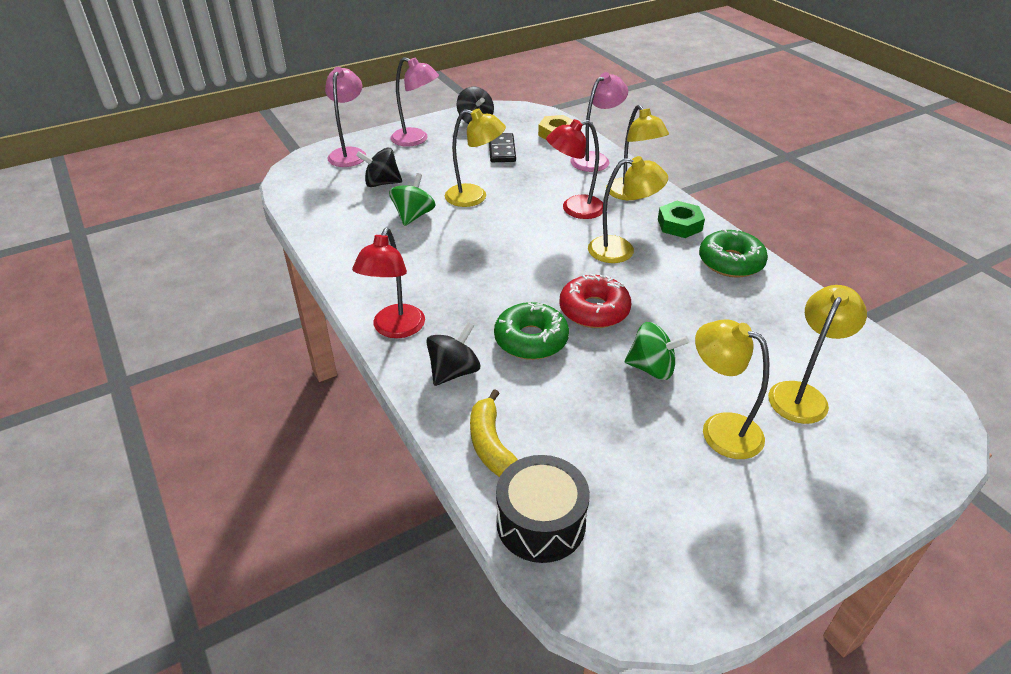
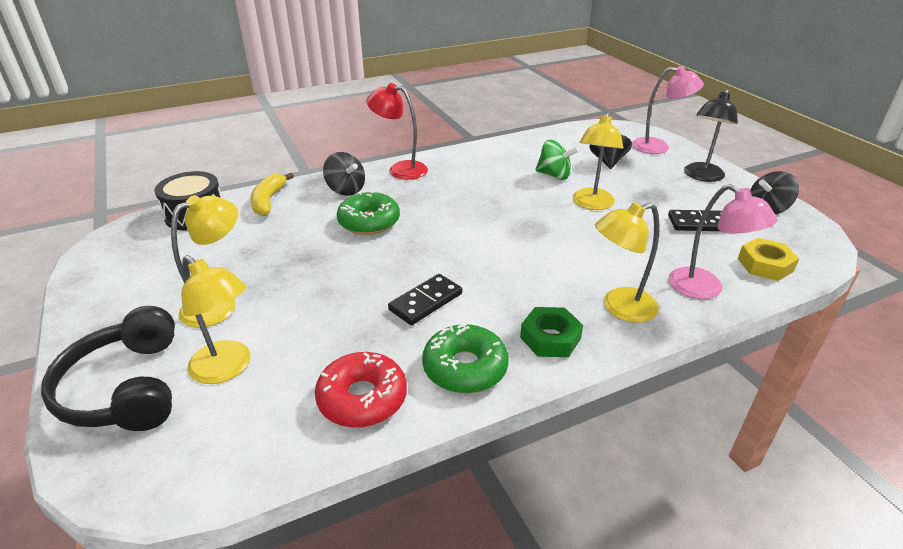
camera: 95 degrees right, 5 degrees down
pink lamp [390,57,439,147] -> black lamp [684,89,738,182]
yellow banana [470,389,518,477] -> yellow banana turned 75 degrees counterclockwise [250,173,294,216]
red lamp [546,119,603,219] -> none
red donut [559,274,631,328] -> red donut moved to [315,352,407,428]
yellow lamp [588,156,668,263] -> none
green spinning top [625,322,689,380] -> none
none -> black headphones [41,306,175,431]
none -> black domino [388,274,462,325]

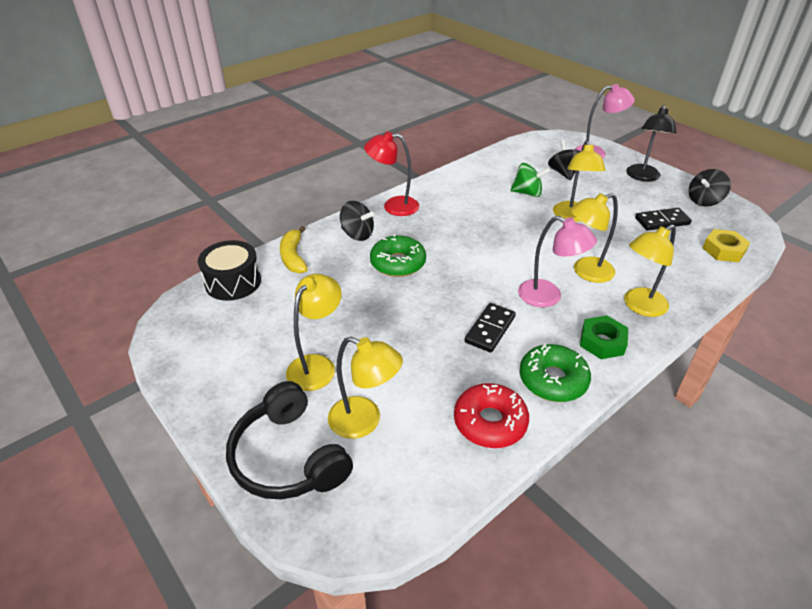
camera: 15 degrees left, 5 degrees up
pink lamp [669,184,778,299] -> pink lamp moved to [518,216,597,307]
none -> yellow lamp [570,193,618,283]

